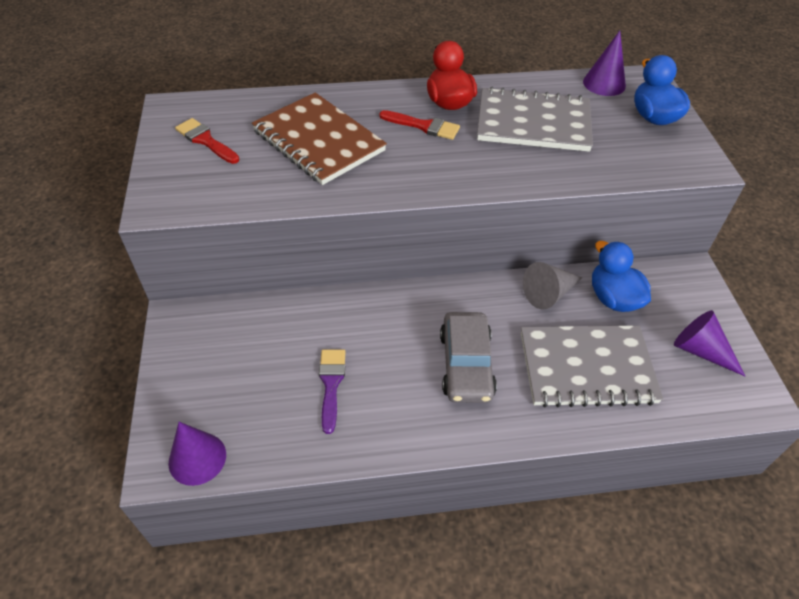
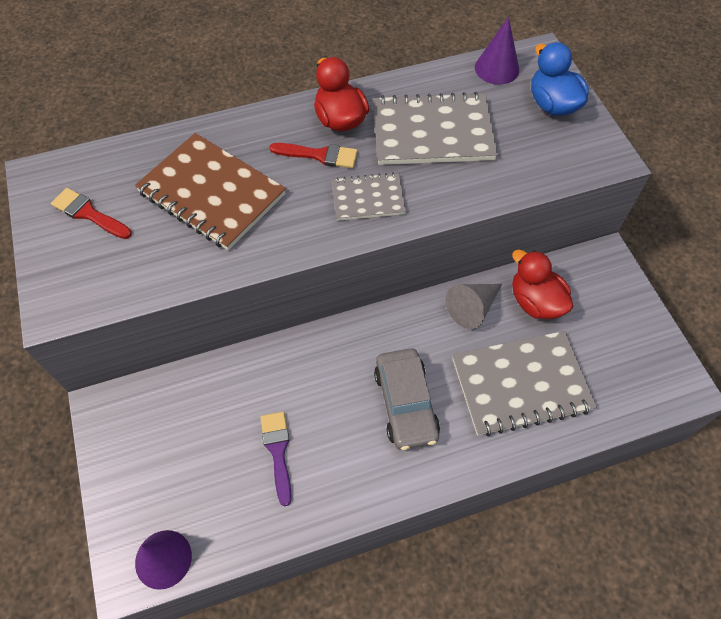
camera: 10 degrees left, 10 degrees up
blue duck [592,241,651,312] -> red duck [512,250,573,319]
purple cone [674,310,745,376] -> none
none -> grey notebook [332,172,406,221]

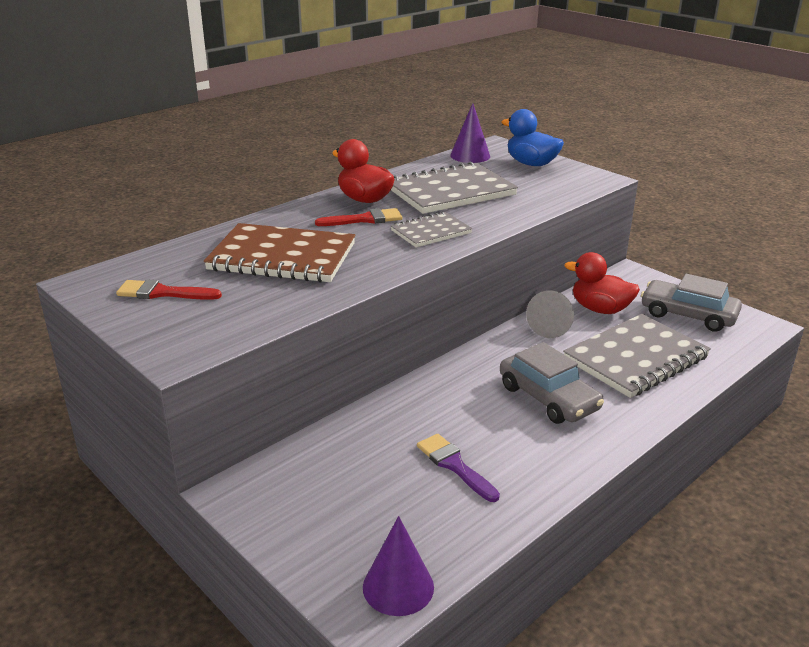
camera: 25 degrees left, 30 degrees down
none -> grey car [641,274,742,332]

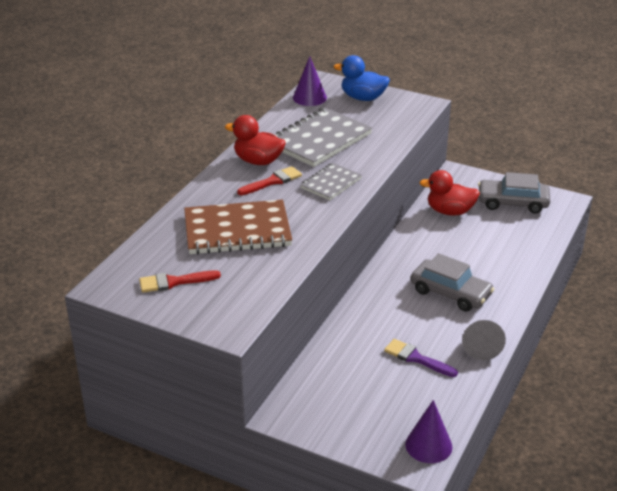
camera: 20 degrees left, 5 degrees up
grey cone [526,290,574,338] -> grey cone moved to [462,320,506,360]
grey notebook [563,314,711,398] -> none

